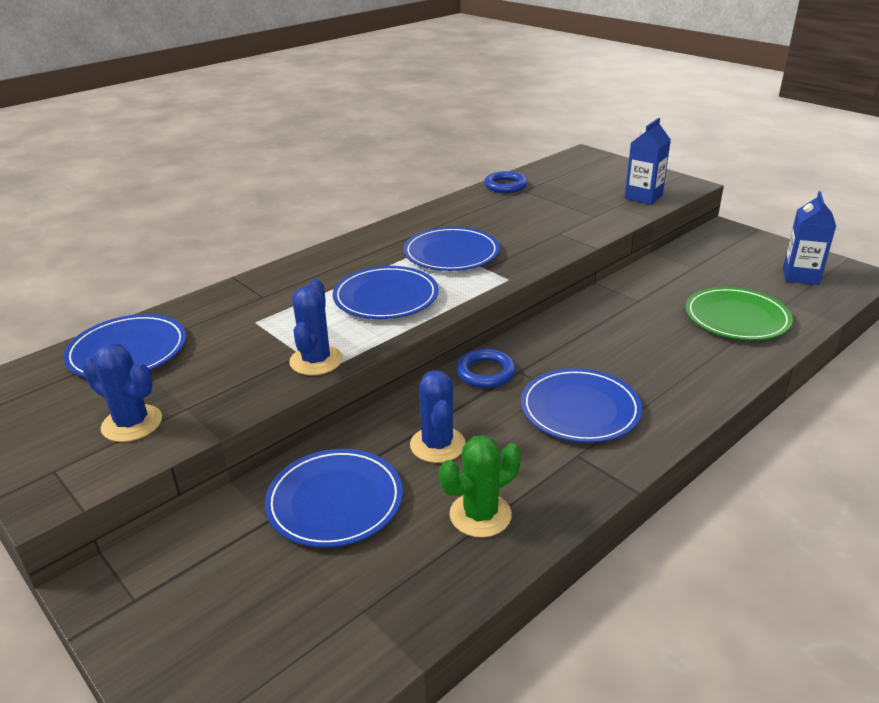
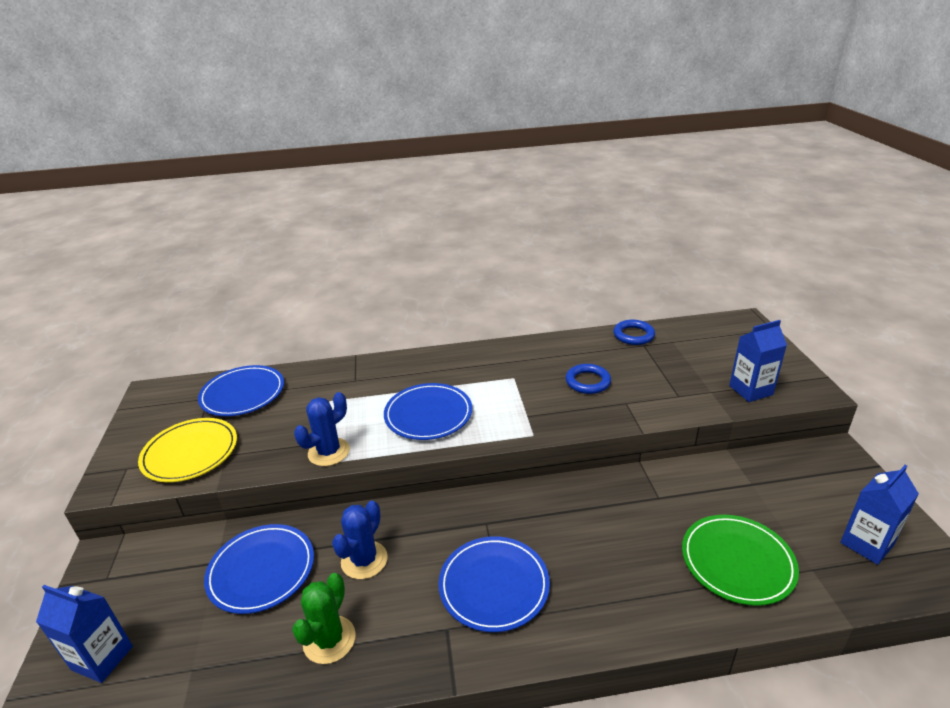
camera: 35 degrees right, 0 degrees up
blue cactus [82,344,162,442] -> yellow plate [138,418,237,482]
blue plate [403,227,500,271] -> none
green cactus [439,435,521,538] -> green cactus turned 75 degrees counterclockwise [292,573,356,664]
blue ring [456,349,516,388] -> blue ring moved to [565,364,611,394]
none -> blue carton [36,585,133,683]

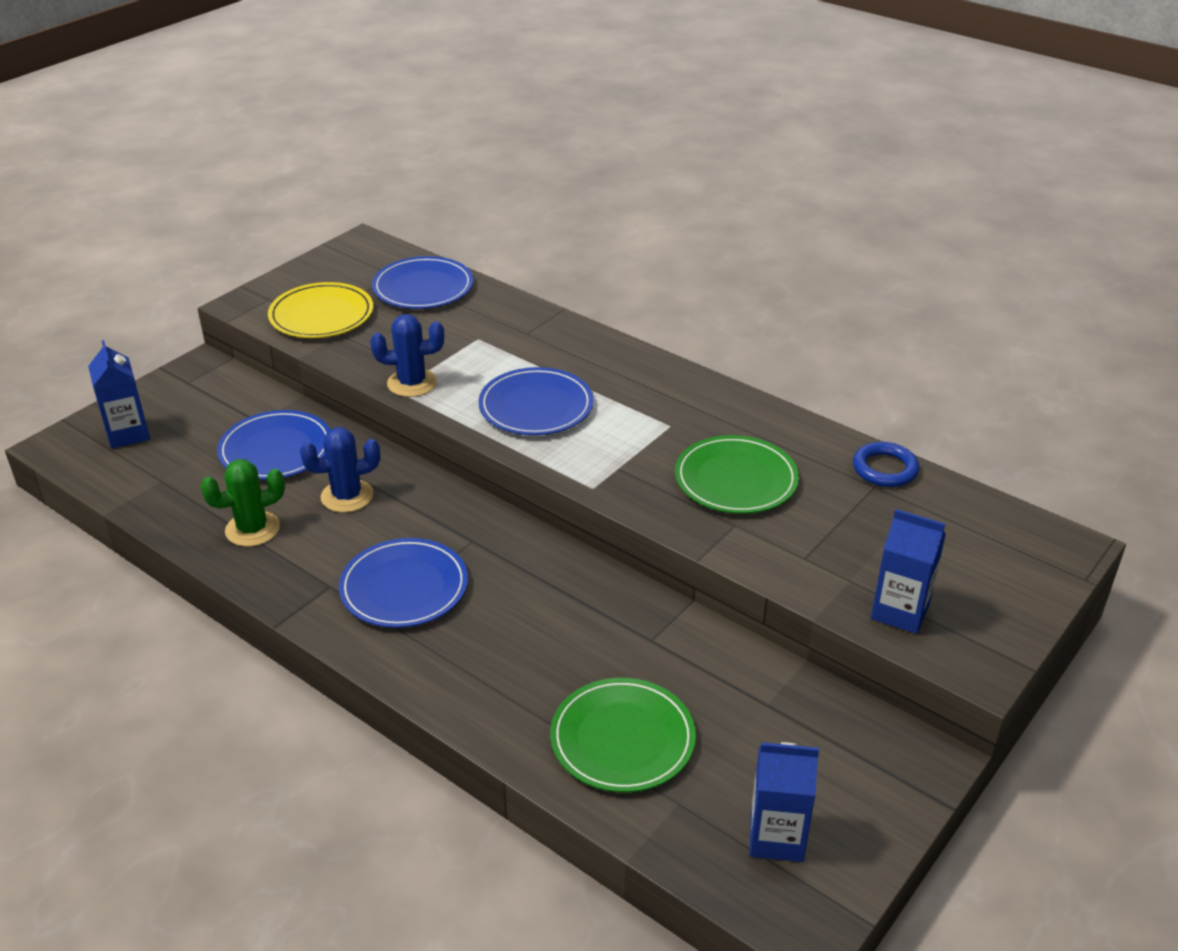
camera: 45 degrees right, 5 degrees up
blue ring [565,364,611,394] -> green plate [675,435,799,514]

